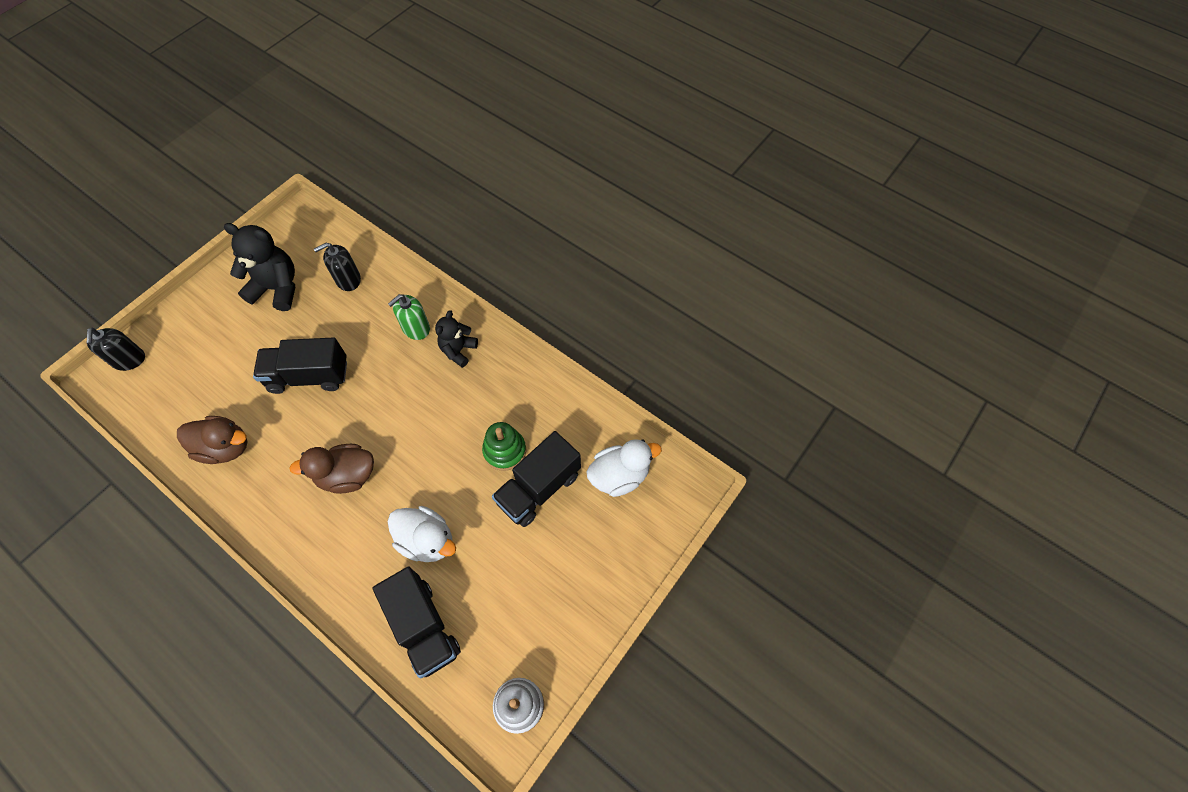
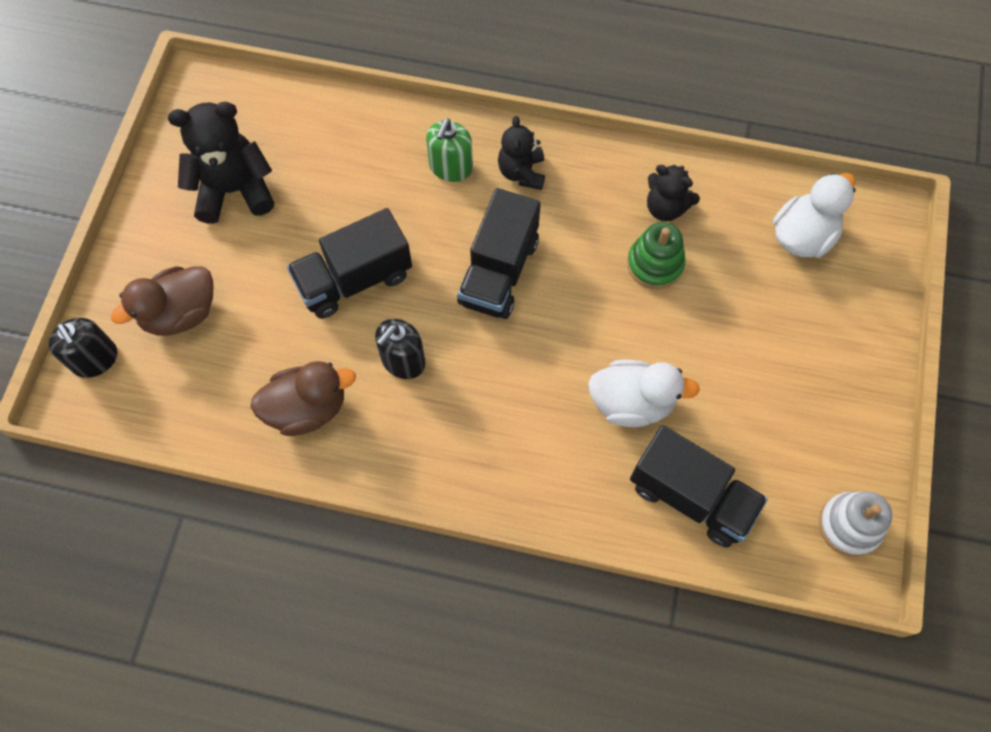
camera: 25 degrees left, 5 degrees up
brown duck [289,444,374,494] -> brown duck moved to [111,266,213,336]
black soap dispenser [314,243,361,291] -> black soap dispenser moved to [375,319,425,379]
black truck [492,431,581,527] -> black truck moved to [457,188,541,319]
none -> black teddy bear [647,165,700,221]

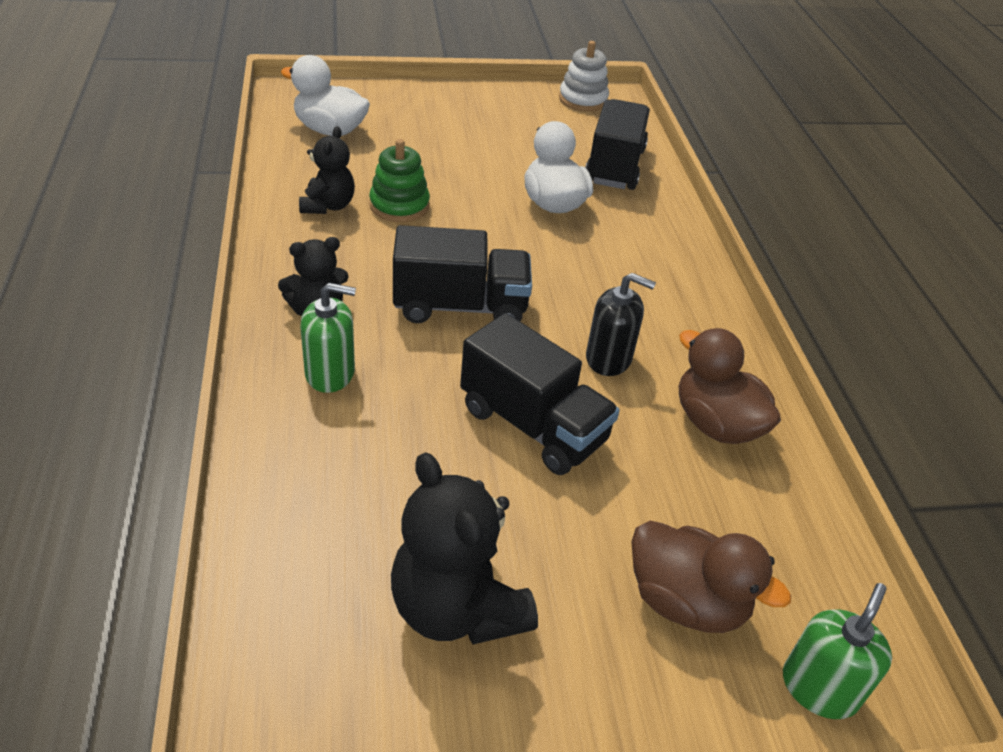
camera: 115 degrees left, 25 degrees down
black soap dispenser [49,318,117,378] -> green soap dispenser [783,583,892,719]

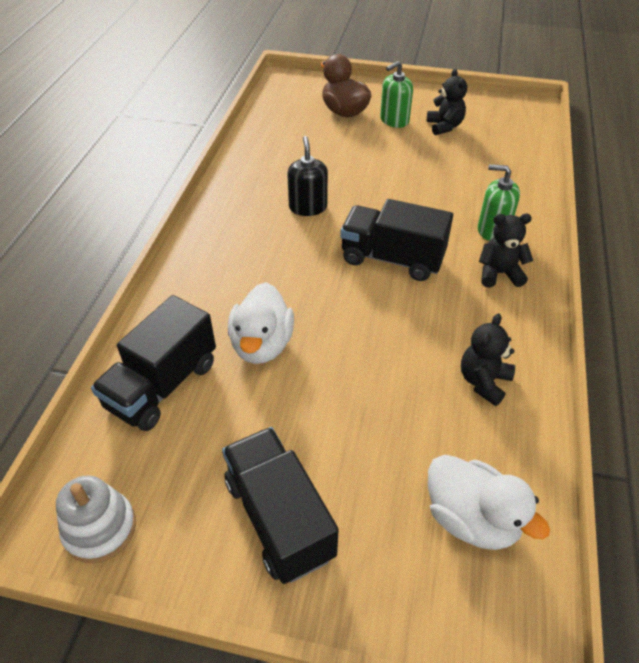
camera: 155 degrees left, 5 degrees up
green stacking toy [369,139,430,222] -> none
black teddy bear [391,452,538,644] -> black teddy bear [427,69,467,135], size x0.61
black truck [460,313,620,475] -> black truck moved to [222,427,339,584]
black soap dispenser [586,273,656,376] -> black soap dispenser turned 45 degrees clockwise [287,136,328,216]
brown duck [679,328,781,444] -> none
green soap dispenser [783,583,892,719] -> green soap dispenser moved to [380,61,413,128]

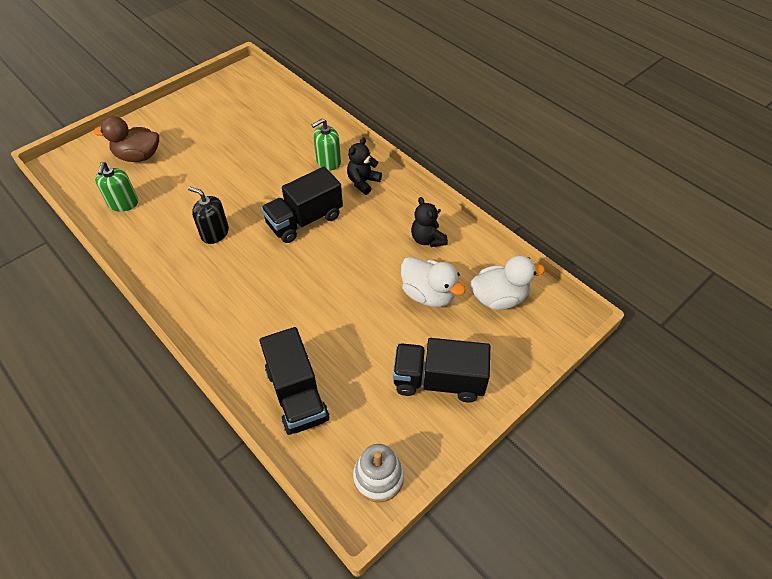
camera: 55 degrees left, 5 degrees up
white duck [228,282,294,364] -> white duck moved to [401,257,466,307]
green soap dispenser [380,61,413,128] -> green soap dispenser moved to [95,162,138,212]
black teddy bear [427,69,467,135] -> none

